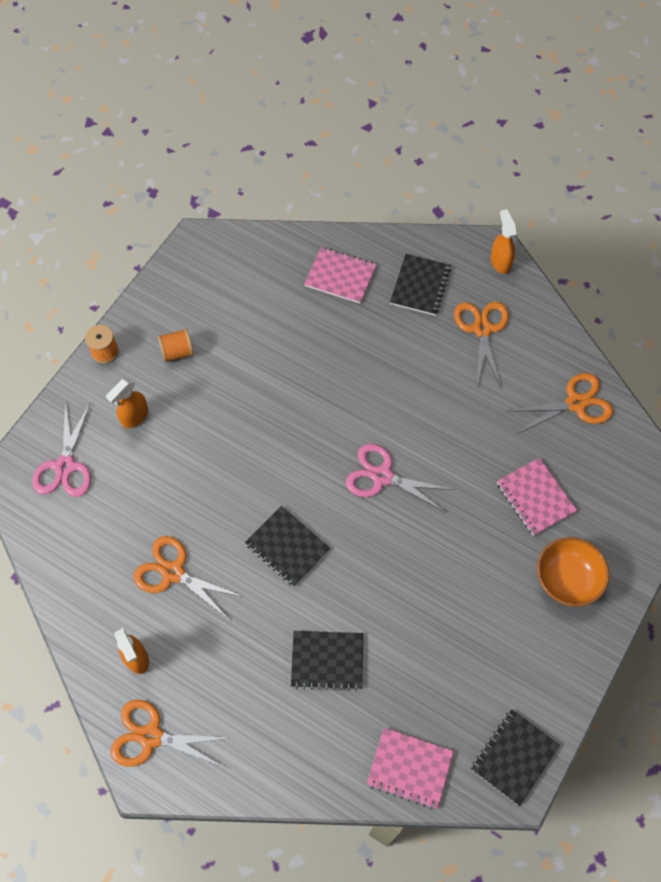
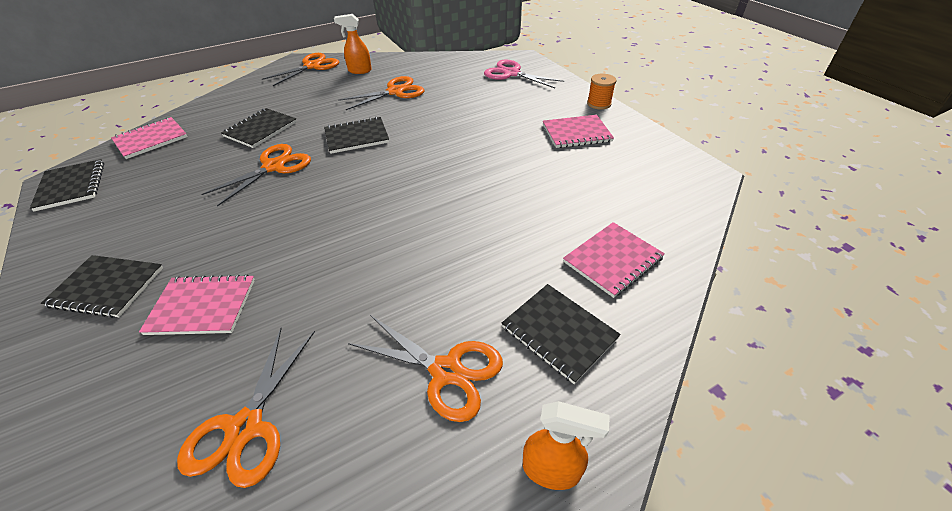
camera: 120 degrees right, 20 degrees down
orange spray bottle [106,378,148,428] -> none
orange spool [158,328,194,362] -> pink notebook [543,115,614,148]
pink scissors [346,444,455,512] -> none
orange bowl [537,537,609,606] -> black notebook [41,255,163,318]
none -> orange scissors [201,144,311,207]

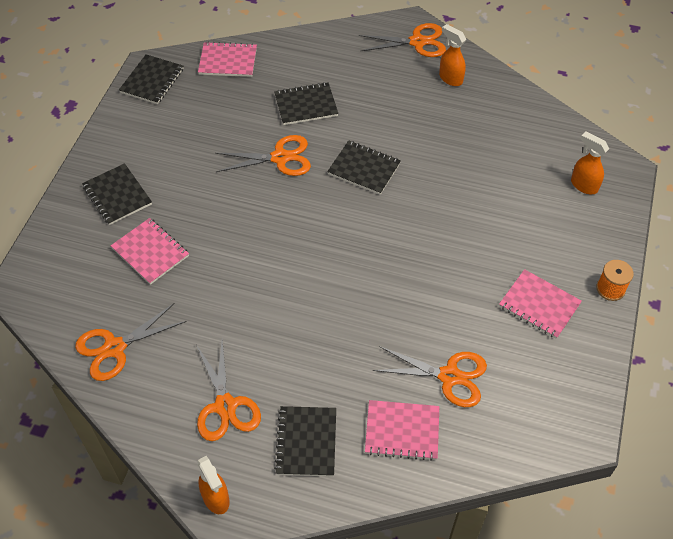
camera: 45 degrees right, 10 degrees up
orange scissors [338,76,424,110] -> orange scissors moved to [373,346,487,407]
pink scissors [484,60,564,88] -> orange spray bottle [571,132,609,194]

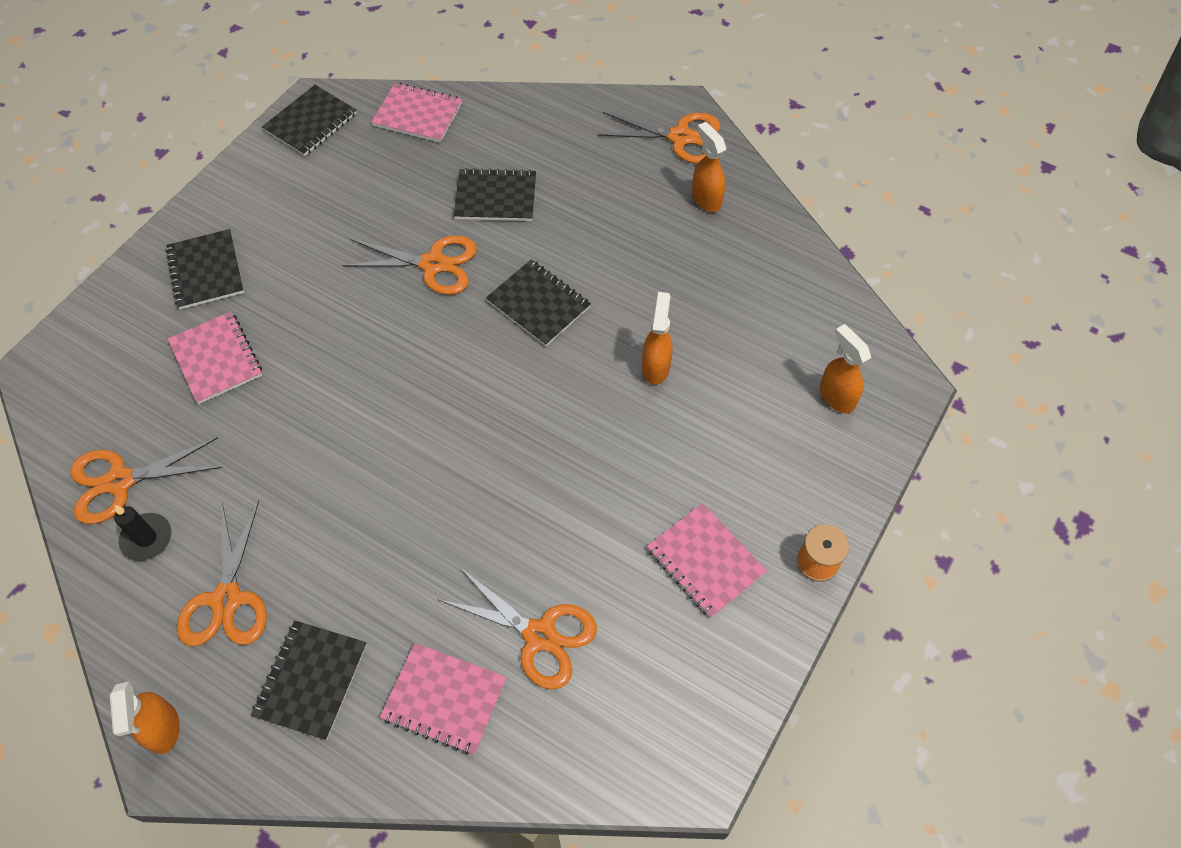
camera: 15 degrees right, 5 degrees up
none -> black candle [114,505,171,561]
none -> orange spray bottle [642,292,673,385]

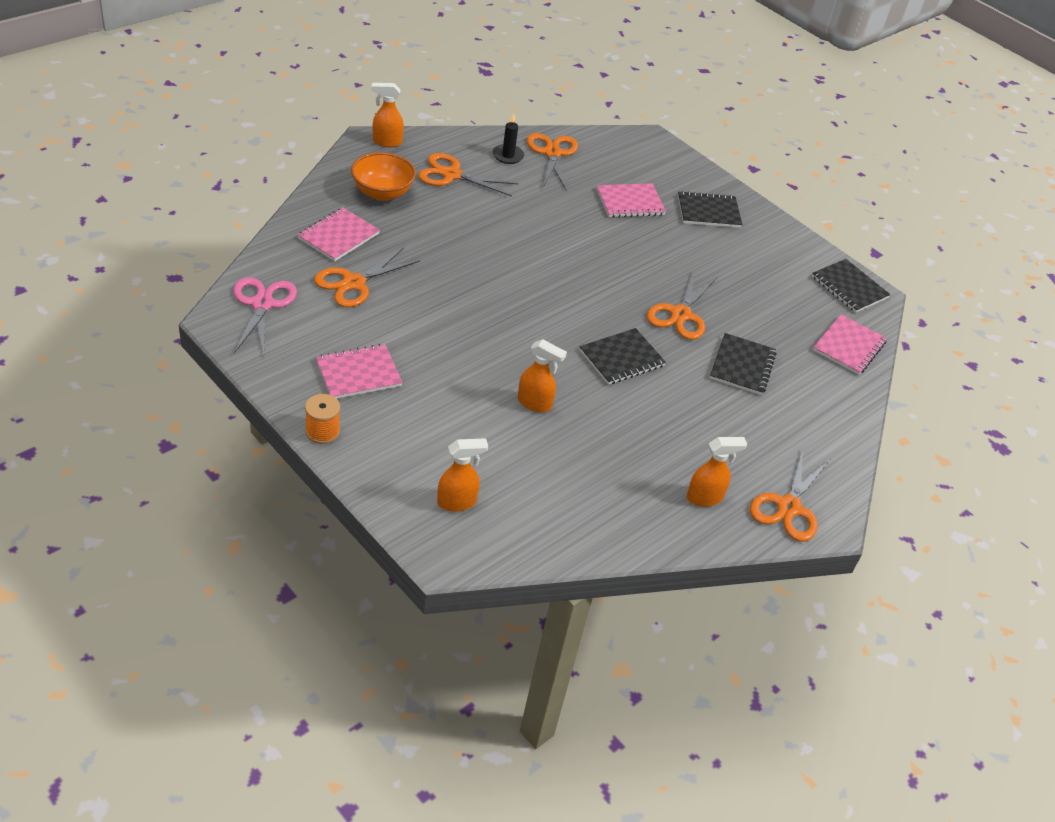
camera: 100 degrees right, 15 degrees down
black notebook [251,620,367,740] -> orange bowl [351,152,416,201]
none -> pink scissors [233,277,297,356]

